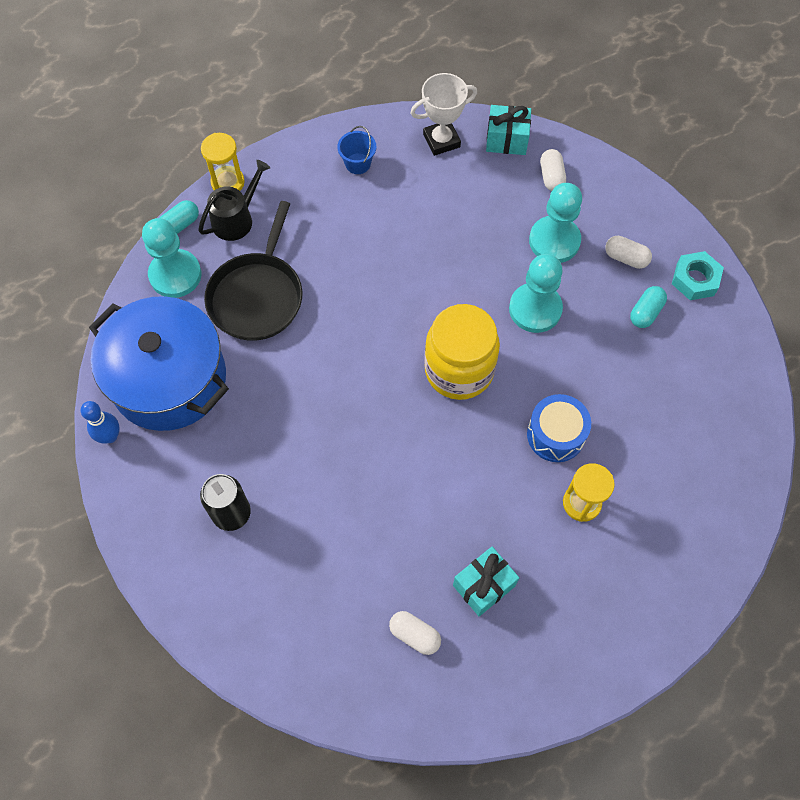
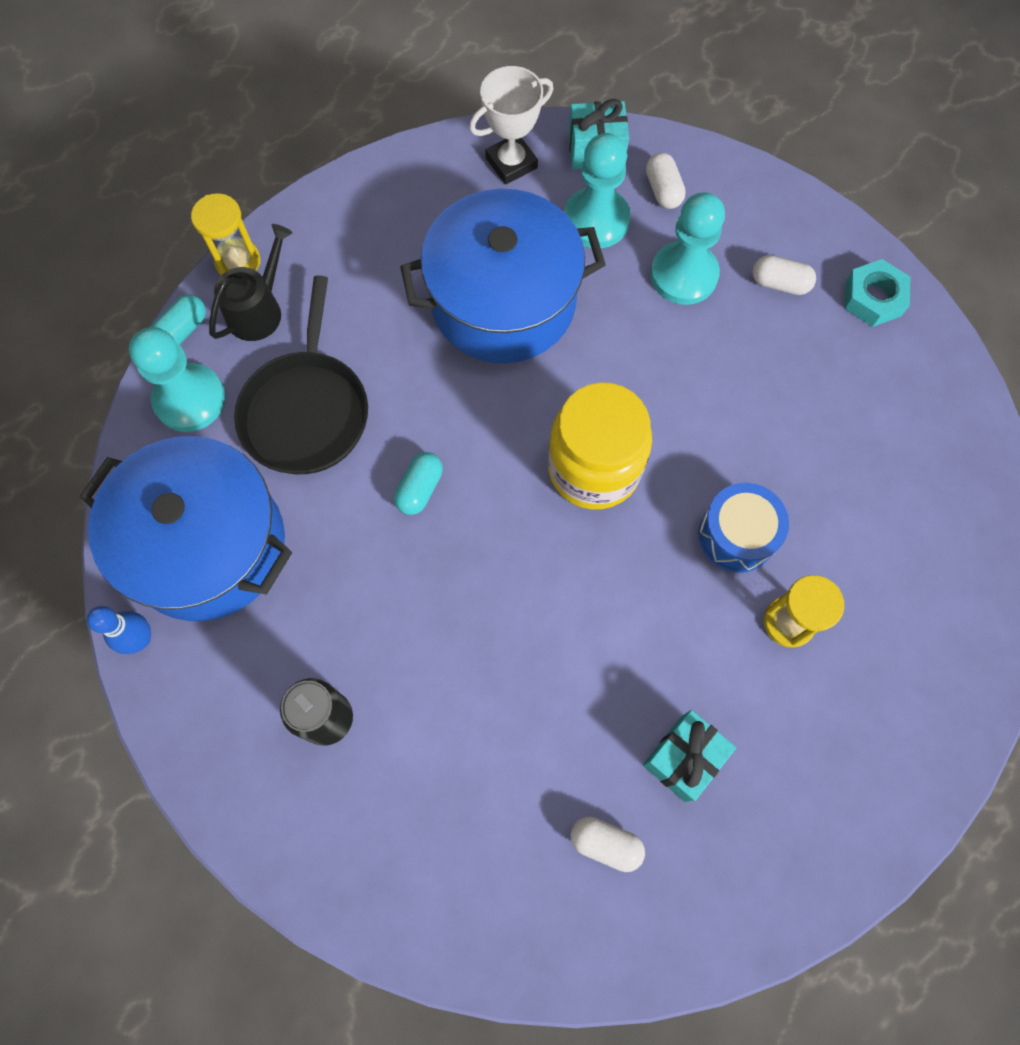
camera: 10 degrees left, 5 degrees up
blue bucket [337,126,376,174] -> none
turquoise pawn [509,254,563,333] -> turquoise pawn moved to [564,133,630,248]
turquoise capsule [630,286,667,328] -> turquoise capsule moved to [394,452,443,515]
none -> blue pot [400,189,606,363]

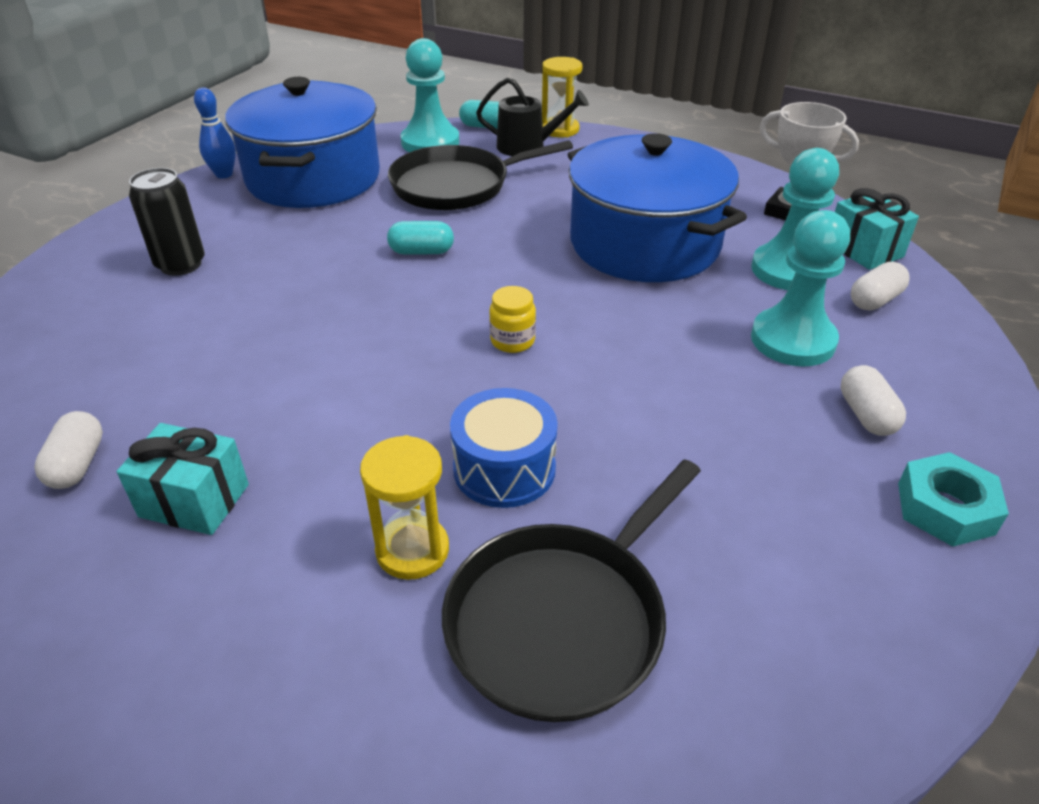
camera: 65 degrees right, 30 degrees down
yellow jar [548,382,652,510] -> yellow jar [489,286,536,353], size x0.42
none -> black pan [442,459,701,722]

